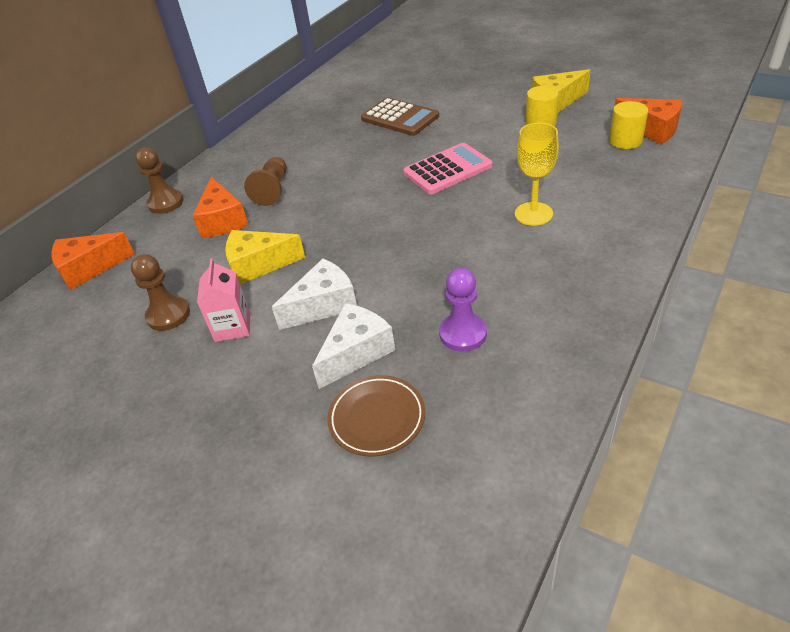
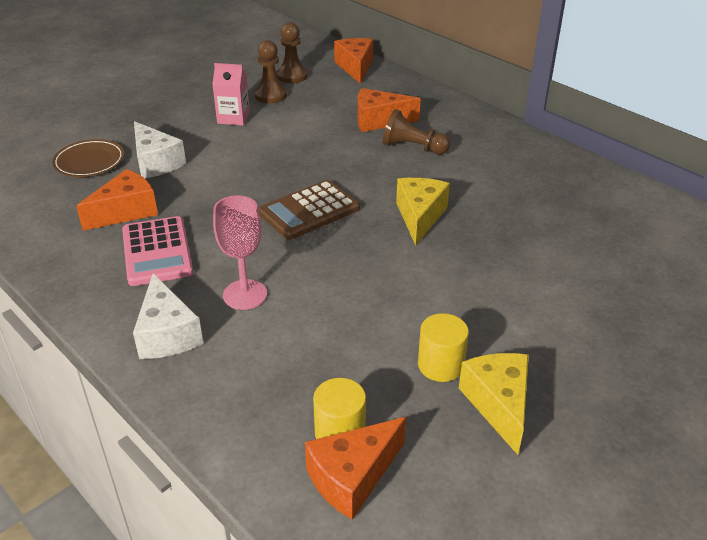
camera: 100 degrees right, 5 degrees down
brown pawn [135,147,183,214] -> brown pawn moved to [276,22,308,83]
yellow cheese [225,230,305,284] -> yellow cheese moved to [396,178,450,246]
white cheese [272,259,357,330] -> white cheese moved to [133,274,203,359]
brown calculator [361,97,439,136] -> brown calculator moved to [258,180,360,240]
pink calculator [403,143,493,194] -> pink calculator moved to [122,216,193,286]
purple pawn [439,268,487,352] -> orange cheese [76,169,158,231]
yellow goblet [515,123,559,226] -> pink goblet [213,195,267,310]

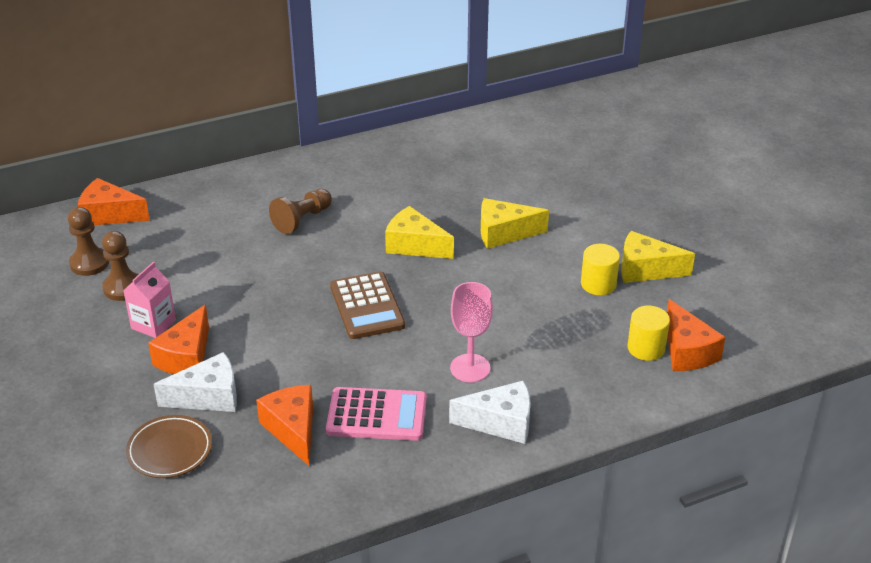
camera: 70 degrees left, 0 degrees up
orange cheese [358,88,421,132] -> orange cheese moved to [148,304,209,374]
none -> yellow cheese [481,198,549,249]

